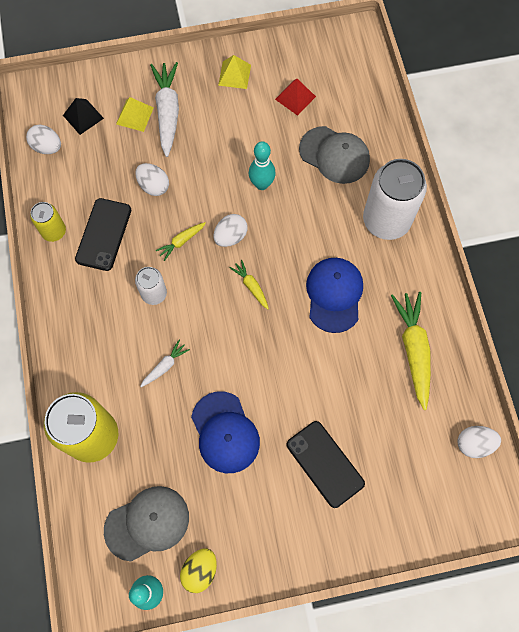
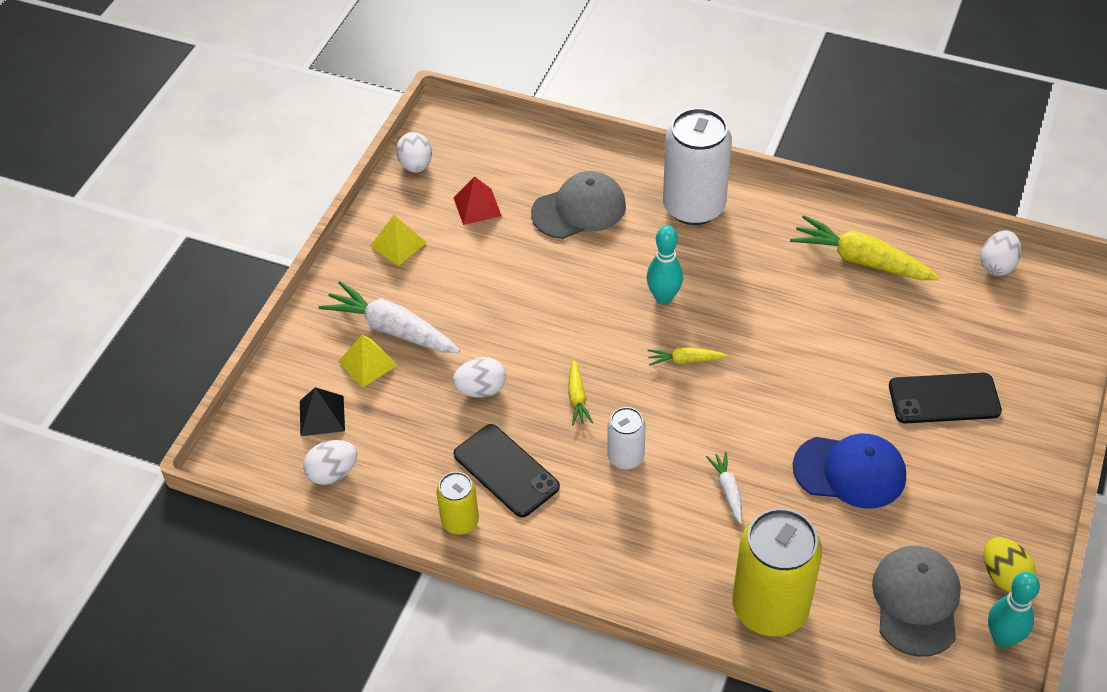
camera: 55 degrees left, 20 degrees down
white egg [213,214,248,247] -> white egg moved to [396,132,432,173]
turquoise bowling pin [249,141,276,190] -> turquoise bowling pin moved to [647,225,683,304]
blue cap [306,258,363,333] -> none

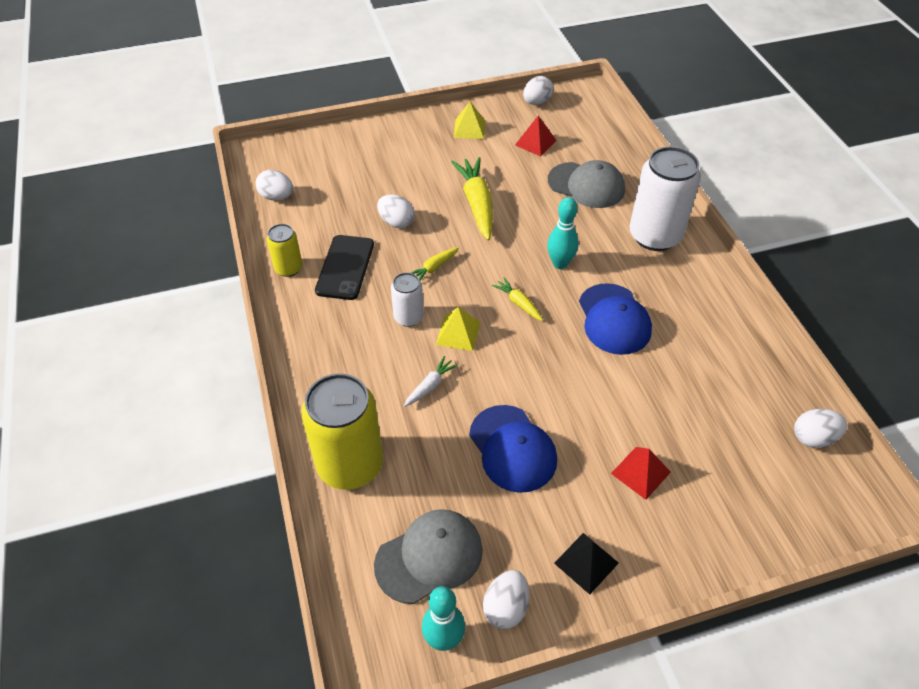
camera: 50 degrees right, 0 degrees up
black pyramid [300,387,345,436] -> black pyramid moved to [554,533,619,595]
white carrot [319,281,460,353] -> none
yellow pyramid [338,334,398,388] -> yellow pyramid moved to [436,307,480,351]
yellow carrot [790,215,940,280] -> yellow carrot moved to [451,157,493,240]
black phone [889,373,1002,423] -> red pyramid [611,447,671,500]
yellow egg [983,537,1036,592] -> white egg [483,570,529,629]
none -> blue cap [579,283,652,355]

